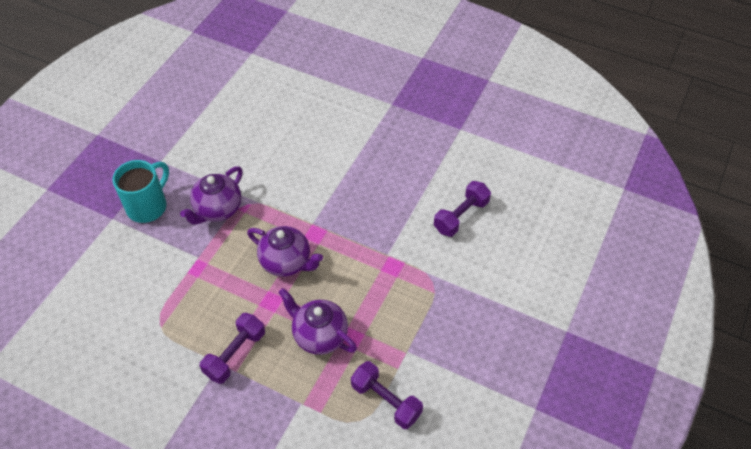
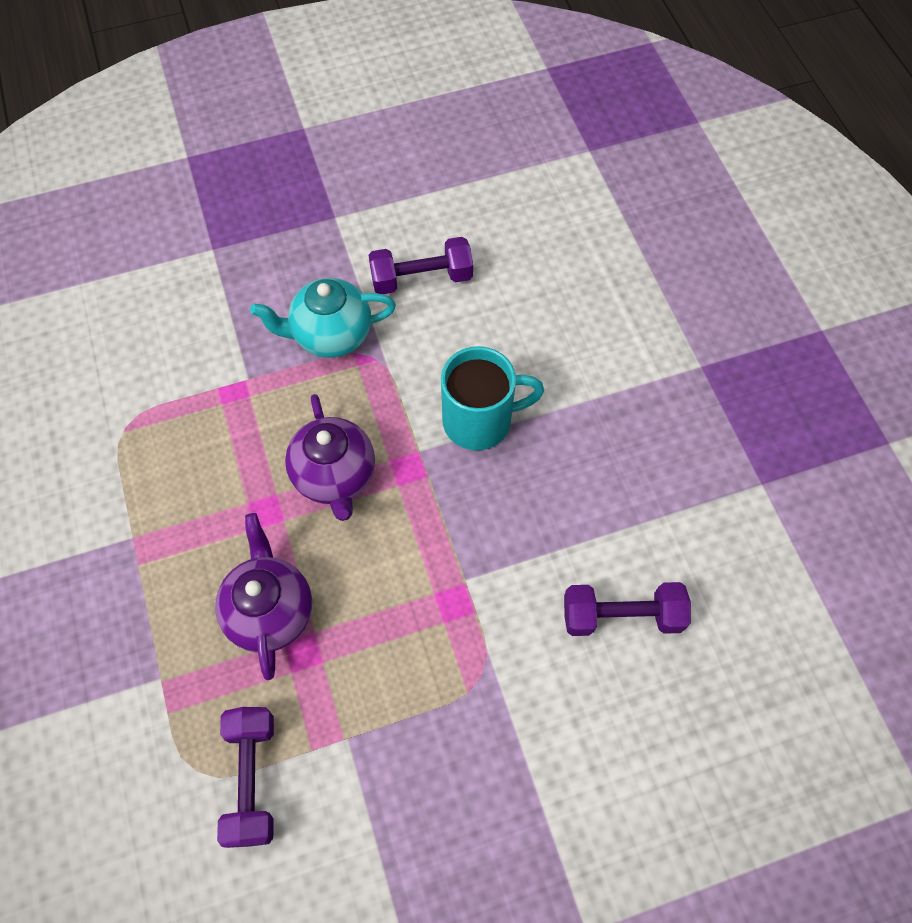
camera: 45 degrees right, 10 degrees up
turquoise mug [113,160,169,223] -> turquoise mug moved to [441,346,544,450]
purple teapot [180,166,243,225] -> turquoise teapot [250,278,396,358]
purple dumbbell [200,313,265,384] -> purple dumbbell moved to [369,237,473,294]

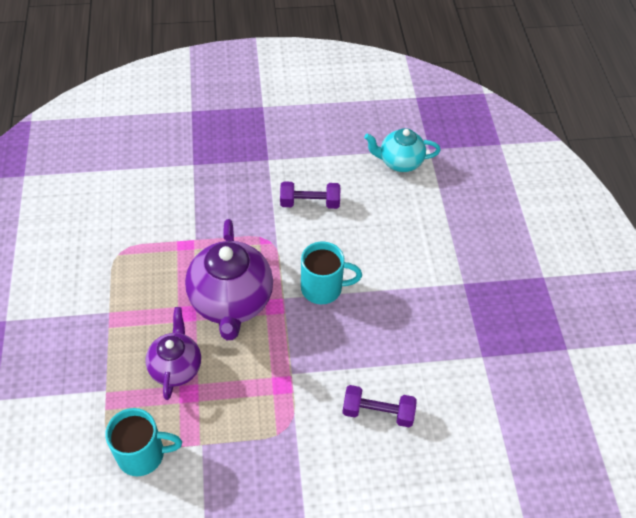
camera: 10 degrees right, 10 degrees down
purple dumbbell [217,707,274,848] -> turquoise mug [105,408,182,476]
turquoise teapot [250,278,396,358] -> turquoise teapot moved to [364,128,441,172]
purple teapot [285,394,375,521] -> purple teapot [185,219,273,340], size x1.66

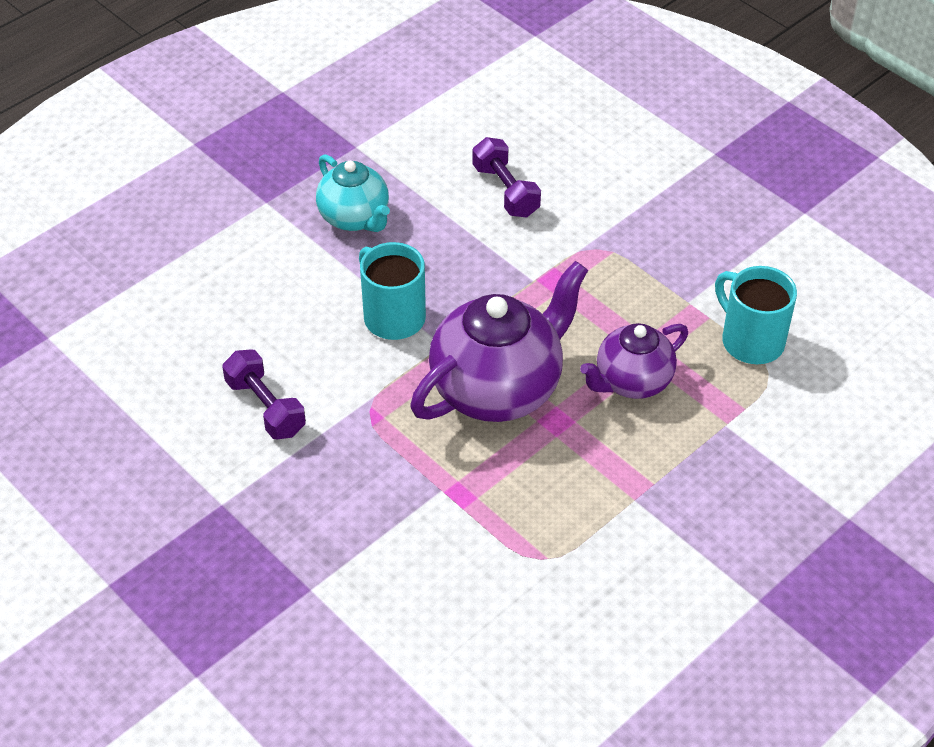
camera: 125 degrees left, 5 degrees down
turquoise teapot [364,128,441,172] -> turquoise teapot moved to [316,154,390,232]

